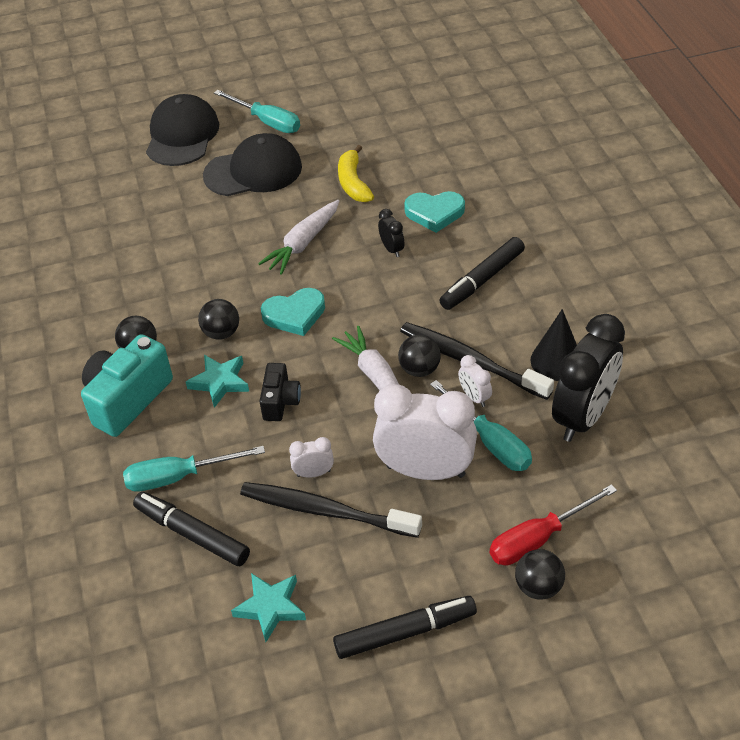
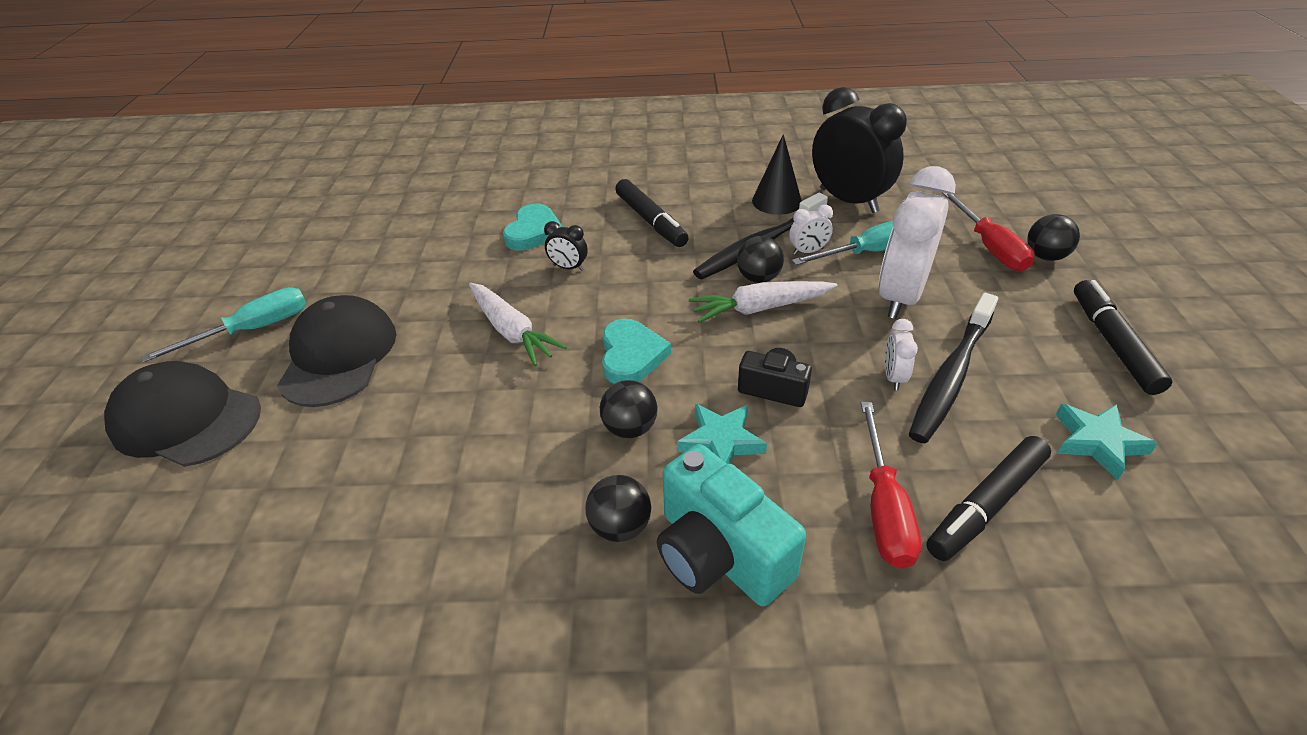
camera: 75 degrees left, 5 degrees down
turquoise screwdriver [123,446,265,492] -> red screwdriver [861,402,921,569]
yellow banana [338,145,374,202] -> none
black clock [378,209,405,257] -> black clock turned 150 degrees counterclockwise [544,221,588,271]

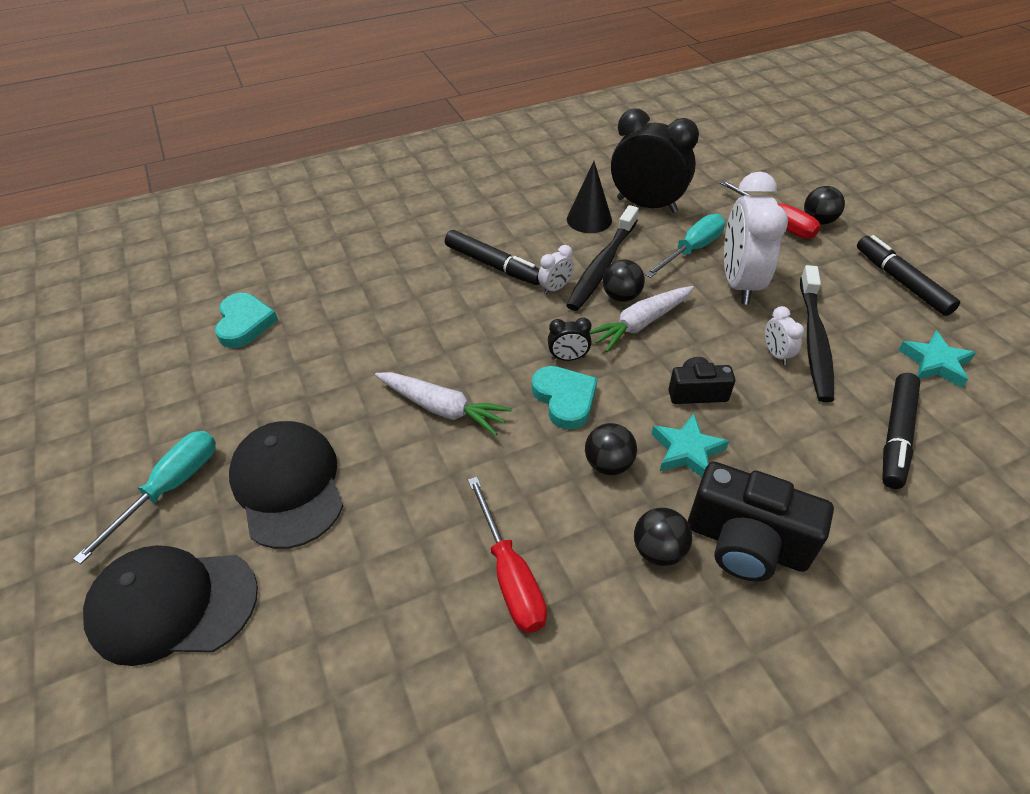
camera: 25 degrees left, 5 degrees up
turquoise heart [503,204,563,251] -> turquoise heart moved to [215,293,278,348]
black clock [544,221,588,271] -> black clock moved to [548,317,591,361]
turquoise camera [657,444,806,606] -> black camera [688,462,834,582]
white clock [789,205,833,255] -> white clock moved to [538,245,574,295]
red screwdriver [861,402,921,569] -> red screwdriver moved to [468,477,547,633]

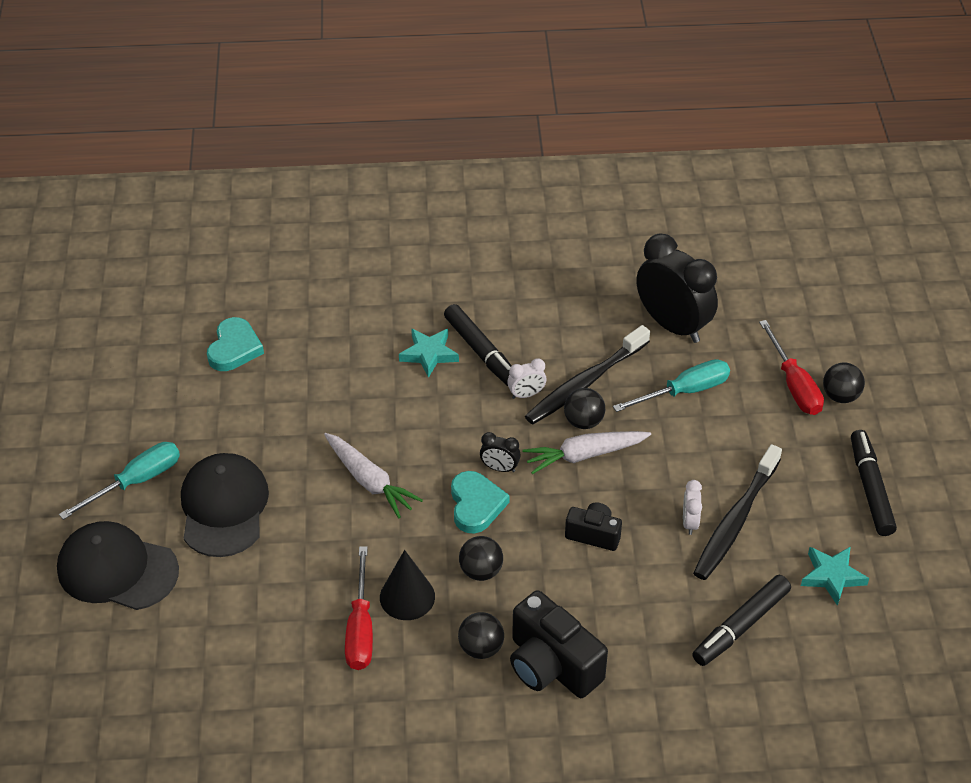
camera: 20 degrees right, 0 degrees up
black cone [567,161,612,233] -> black cone moved to [380,550,435,620]
turquoise star [652,413,729,477] -> turquoise star moved to [399,329,459,378]
white clock [724,171,788,304] -> none

